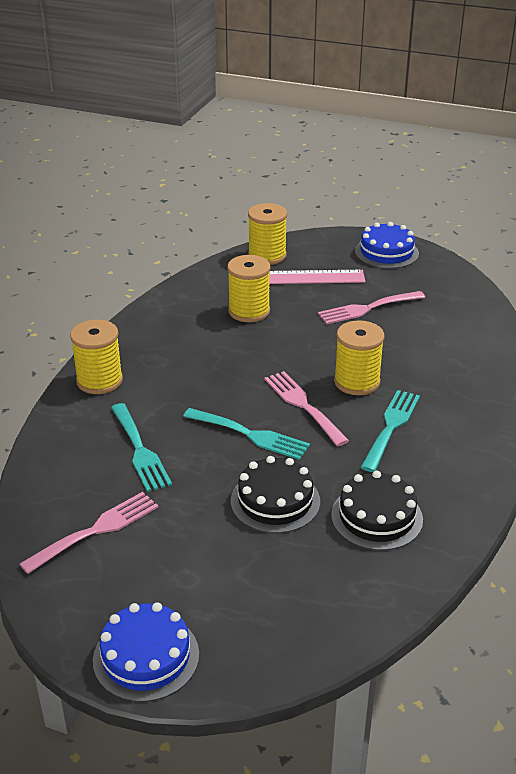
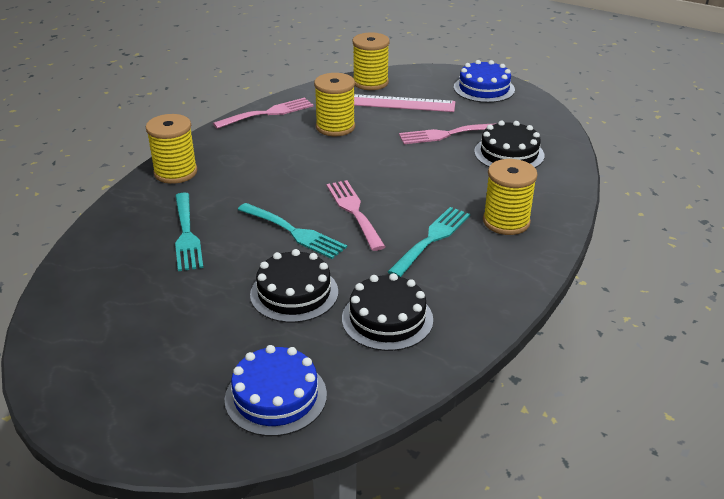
camera: 10 degrees right, 0 degrees up
pink fork [19,492,158,574] -> pink fork moved to [213,98,314,129]
blue cake [93,602,199,702] -> blue cake moved to [225,345,327,436]
yellow spool [334,320,385,395] -> yellow spool moved to [483,159,538,235]
none -> black cake [474,121,544,168]

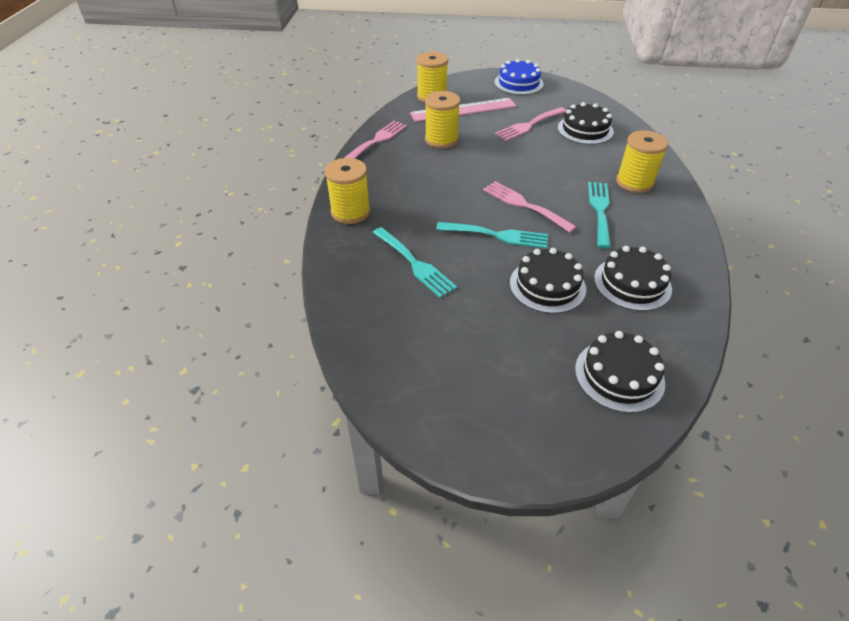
camera: 25 degrees left, 10 degrees up
blue cake [225,345,327,436] -> black cake [575,331,665,413]

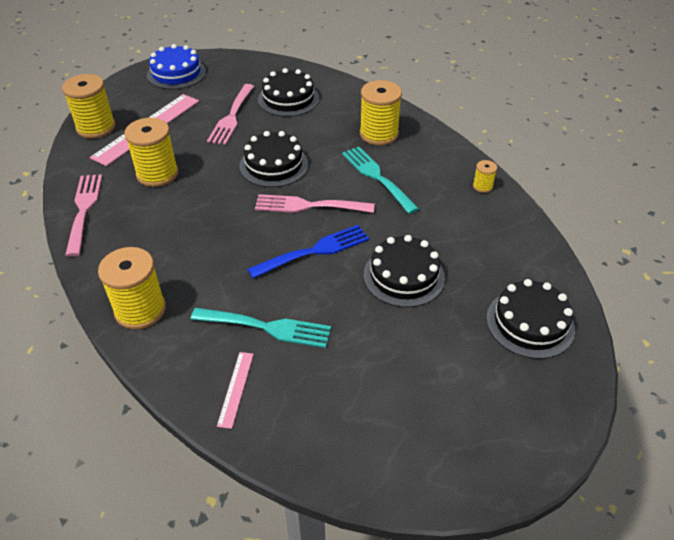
camera: 40 degrees left, 0 degrees up
turquoise fork [436,222,548,249] -> blue fork [247,225,369,278]
black cake [594,246,672,311] -> black cake moved to [240,131,308,187]
none -> pink ruler [217,352,254,429]
none -> yellow spool [473,160,497,193]

